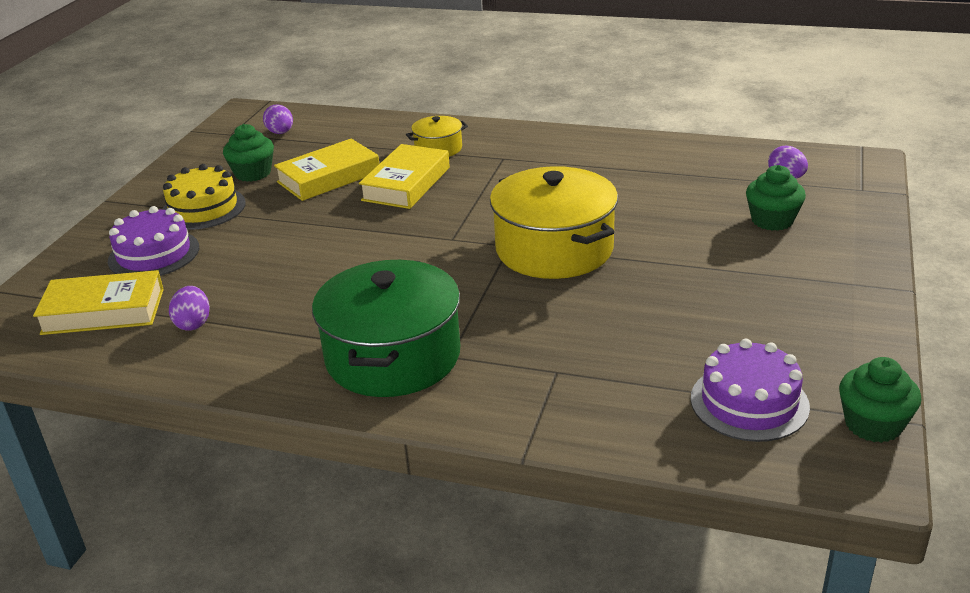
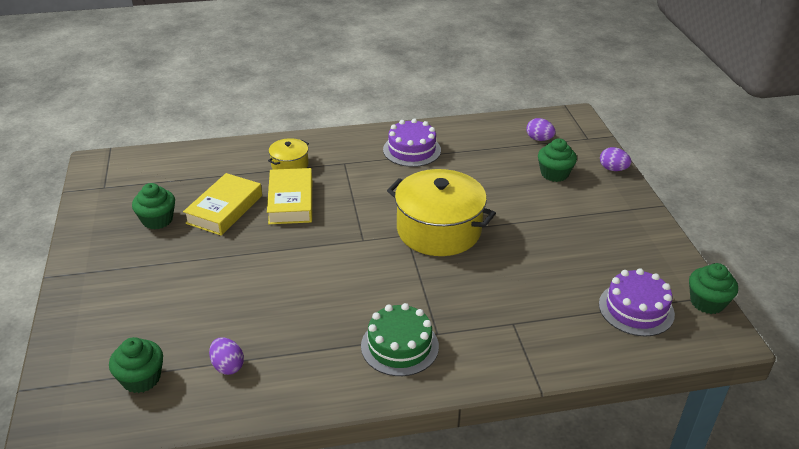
camera: 30 degrees left, 5 degrees up
yellow book [33,270,164,335] -> green cupcake [109,337,163,393]
purple cake [108,206,199,276] -> purple cake moved to [383,118,441,167]
yellow cake [162,164,246,230] -> none
purple egg [263,105,293,134] -> purple egg moved to [600,147,631,171]
green pot [312,260,460,397] -> green cake [361,303,439,376]

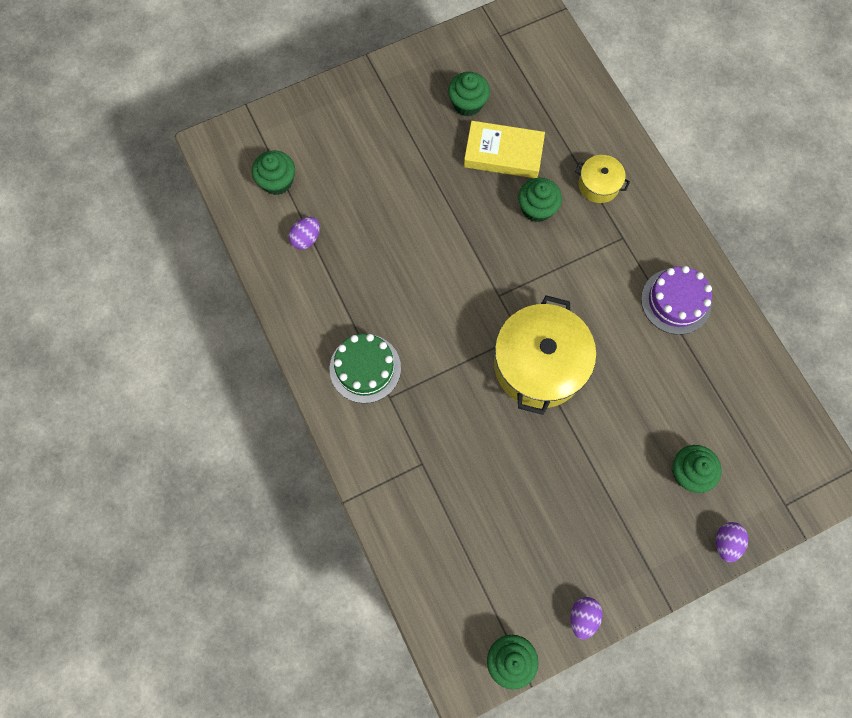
camera: 75 degrees right, 35 degrees up
yellow book [267,168,312,224] -> green cupcake [518,178,562,222]
purple egg [527,118,556,141] -> purple egg moved to [570,597,602,639]
purple cake [599,268,675,337] -> none

